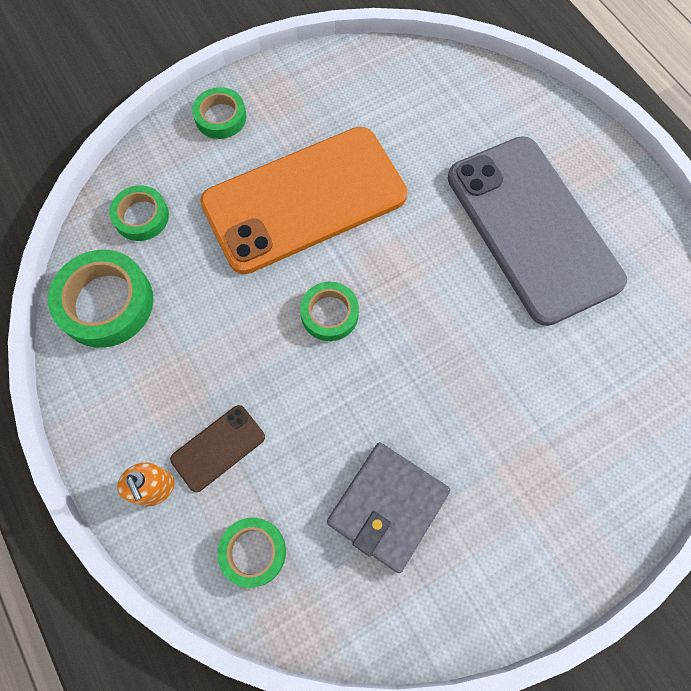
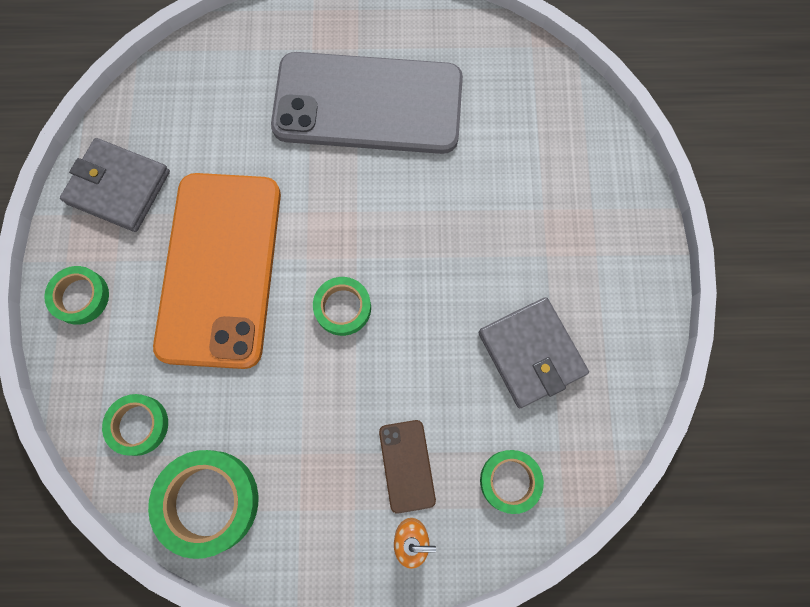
camera: 60 degrees left, 5 degrees up
none -> grey wallet [60,138,170,232]

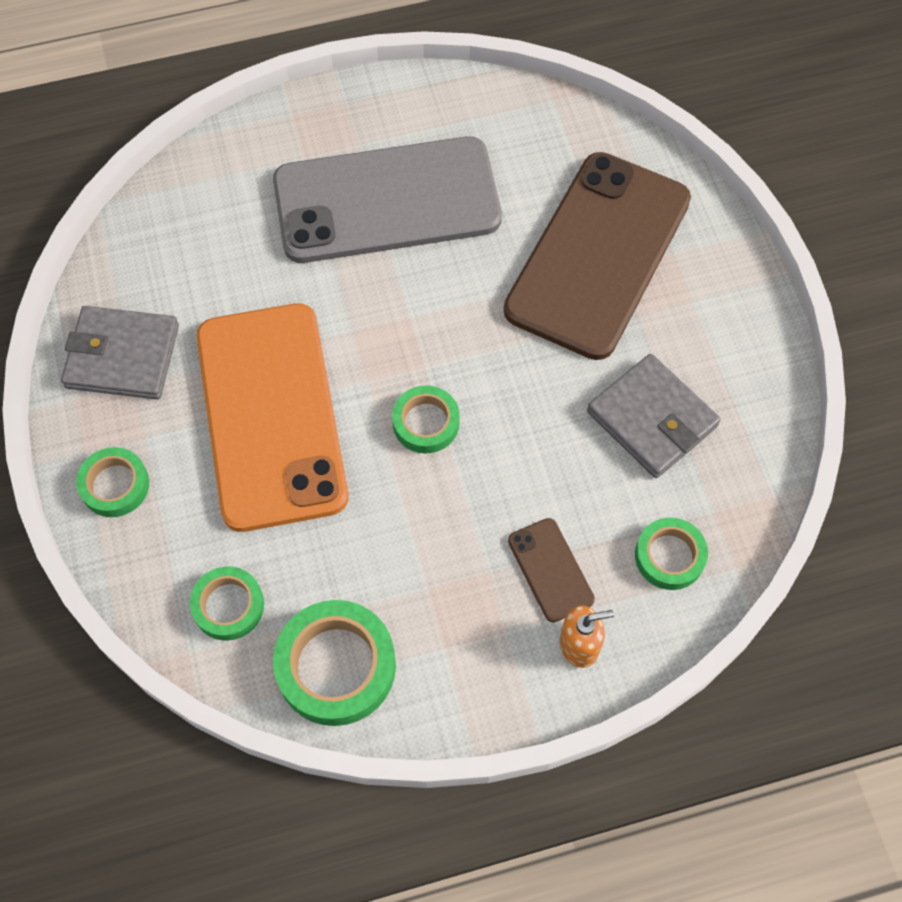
camera: 15 degrees left, 10 degrees down
none -> brown phone [504,152,691,360]

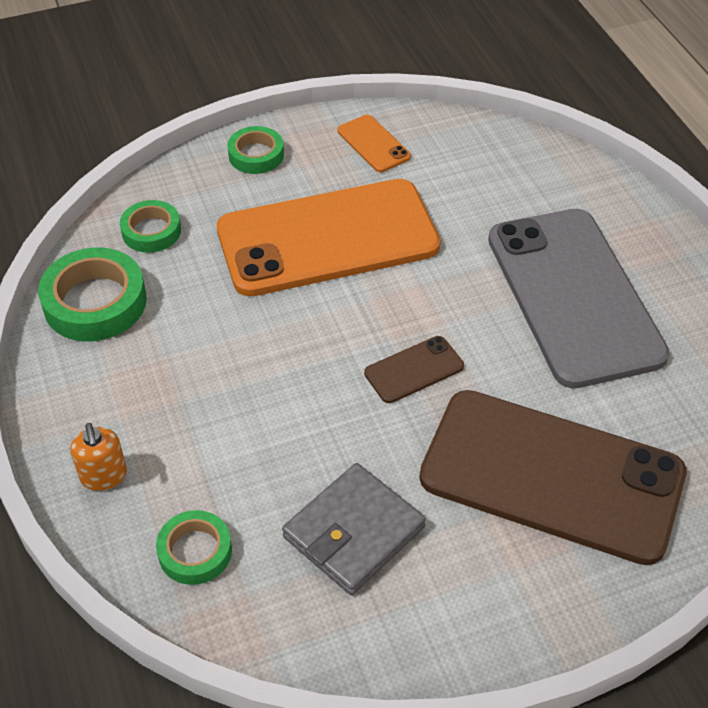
camera: 85 degrees right, 15 degrees down
grey wallet [61,306,179,399] -> orange phone [338,115,411,172]
green tape [392,385,460,453] -> none
brown phone [508,518,595,622] -> brown phone moved to [364,336,464,403]

